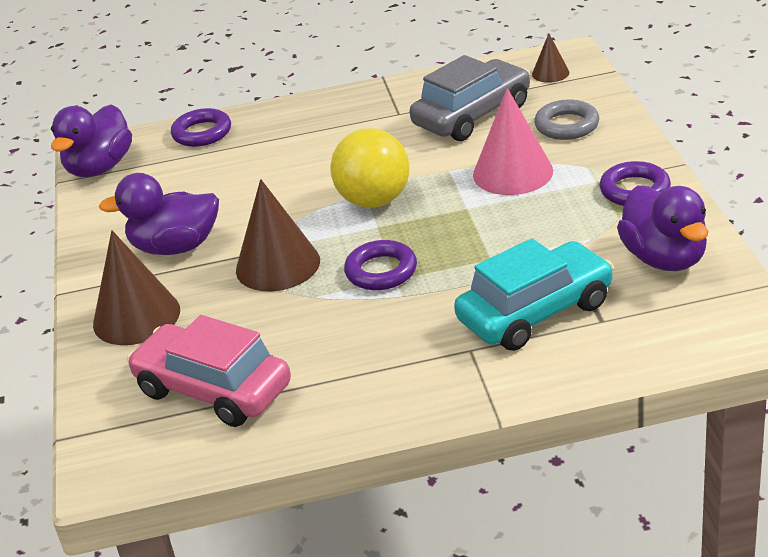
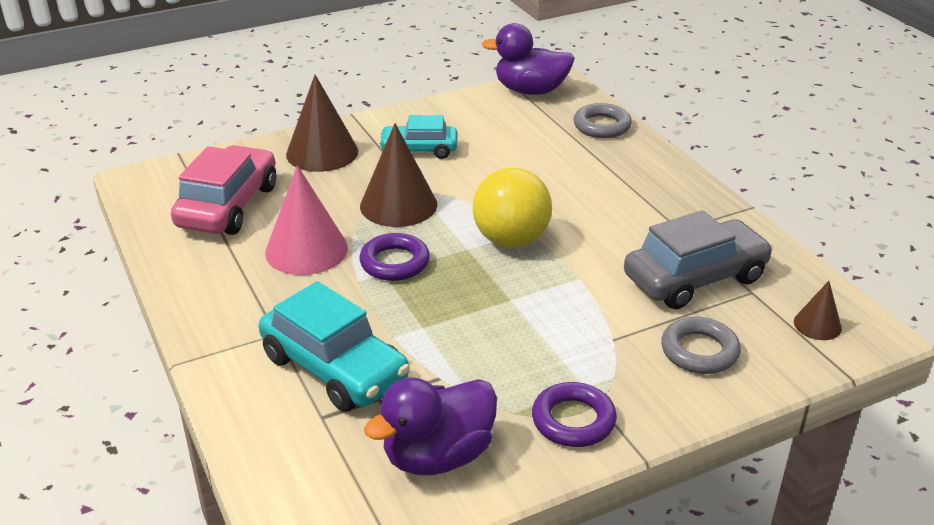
camera: 70 degrees right, 0 degrees up
purple duck [99,173,219,255] -> turquoise car [379,115,458,159]
purple ring [171,108,231,147] -> grey ring [573,103,632,138]
grey car [410,55,530,141] -> grey car turned 60 degrees counterclockwise [624,210,773,309]
pink cone [473,88,553,195] -> pink cone moved to [265,165,348,275]

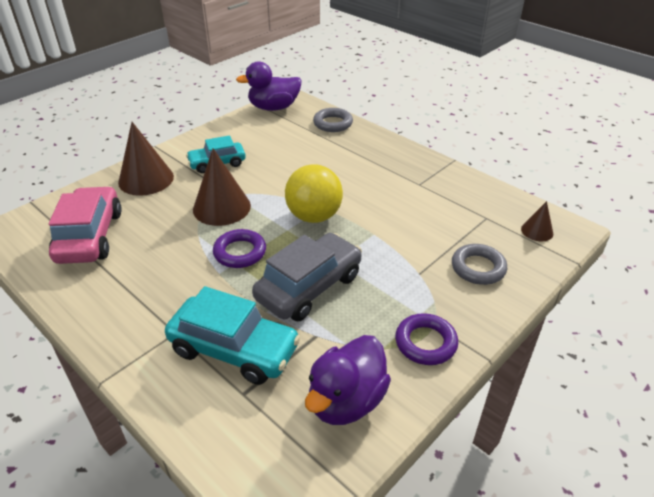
camera: 20 degrees left, 5 degrees up
pink cone [265,165,348,275] -> none
grey car [624,210,773,309] -> grey car moved to [252,233,362,321]

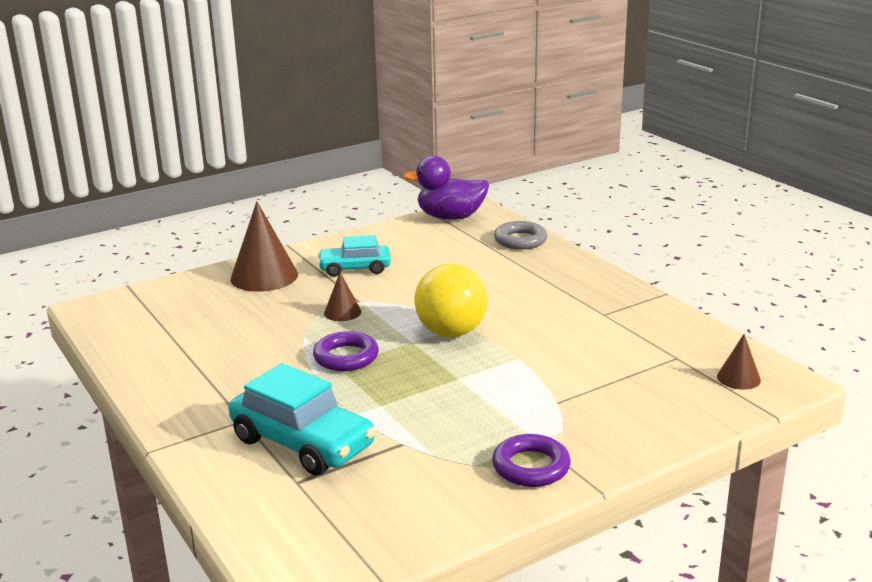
camera: 15 degrees right, 15 degrees down
pink car [49,186,122,264] -> none
brown cone [193,148,251,226] -> brown cone [324,272,361,321], size x0.52
grey car [252,233,362,321] -> none
purple duck [305,335,391,425] -> none
grey ring [452,244,507,285] -> none

